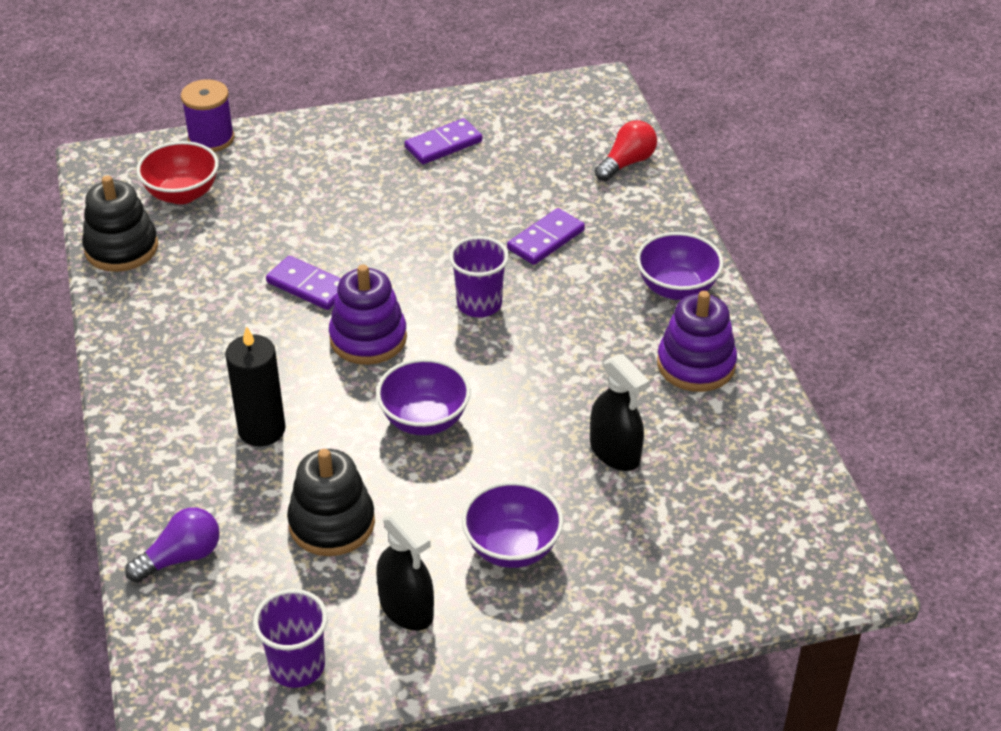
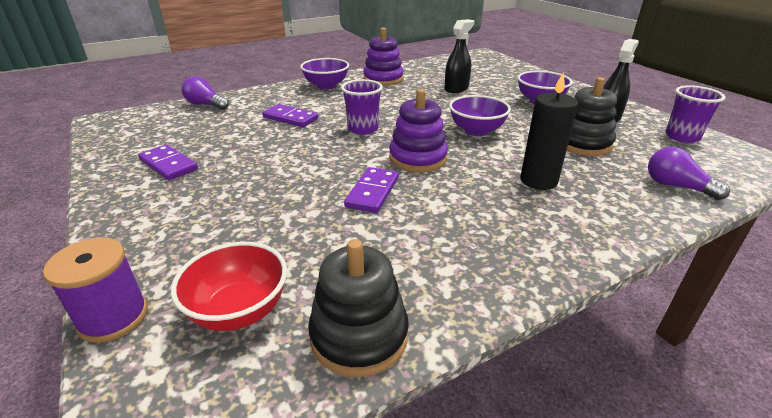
camera: 105 degrees left, 10 degrees down
red light bulb [595,120,657,181] -> purple light bulb [182,76,229,110]

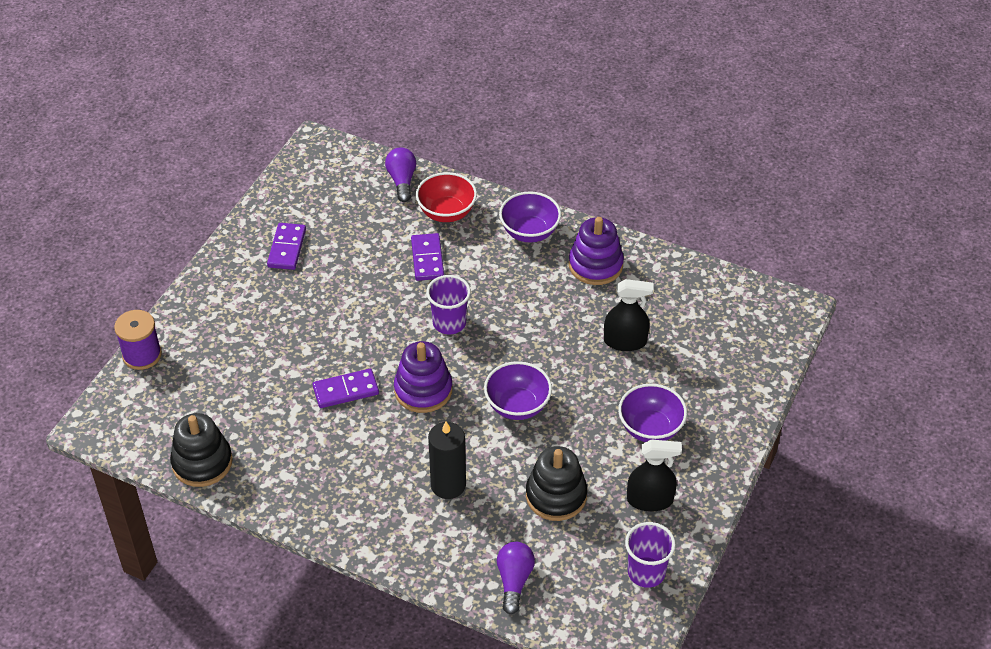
camera: 55 degrees right, 15 degrees up
red bowl [171,242,287,331] -> red bowl moved to [416,172,477,222]

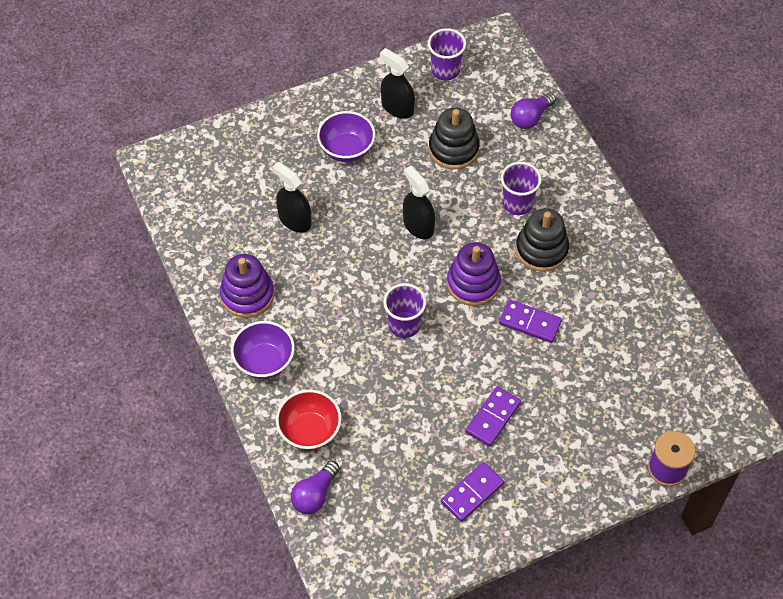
camera: 140 degrees left, 10 degrees up
black stacking toy [170,413,233,487] -> black stacking toy moved to [516,208,569,272]
purple domino [411,233,444,281] -> purple domino moved to [466,387,521,446]
black candle [428,421,466,499] -> purple cup [501,162,542,215]
purple bowl [484,361,552,420] -> black spray bottle [403,166,435,239]

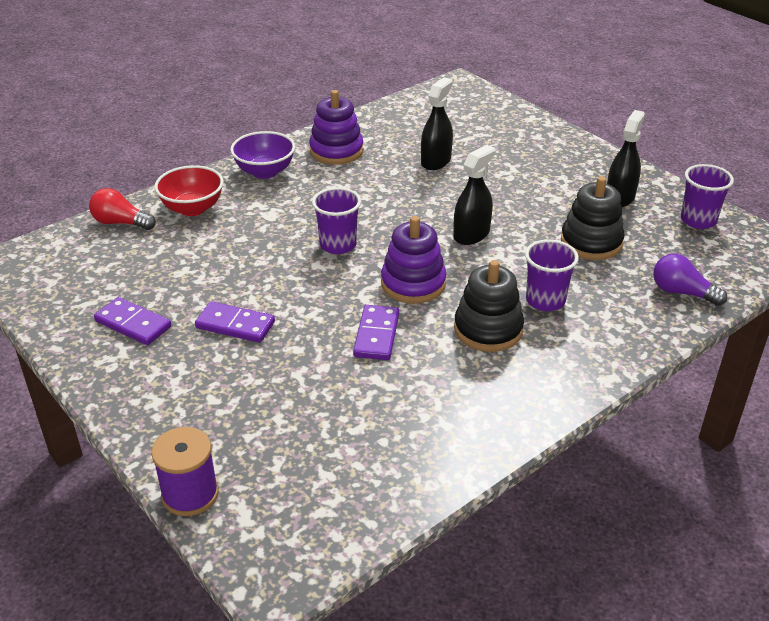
camera: 75 degrees right, 20 degrees down
purple light bulb [291,461,340,514] -> red light bulb [89,188,156,230]
purple bowl [317,111,375,162] -> none

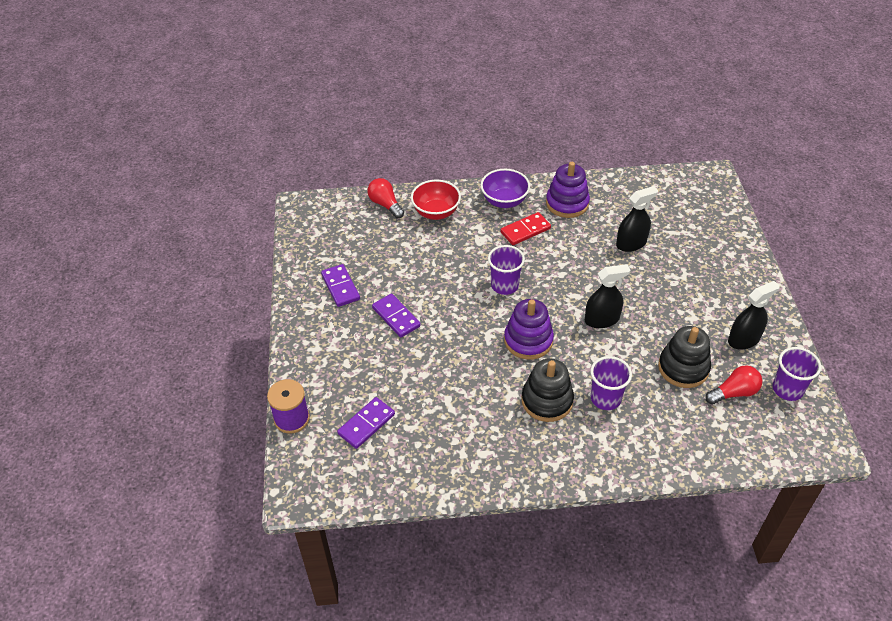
camera: 35 degrees right, 10 degrees up
purple domino [353,305,399,360] -> purple domino moved to [337,397,395,449]
purple light bulb [653,254,727,306] -> none
none -> red domino [500,212,551,245]
none -> red light bulb [705,365,762,404]

